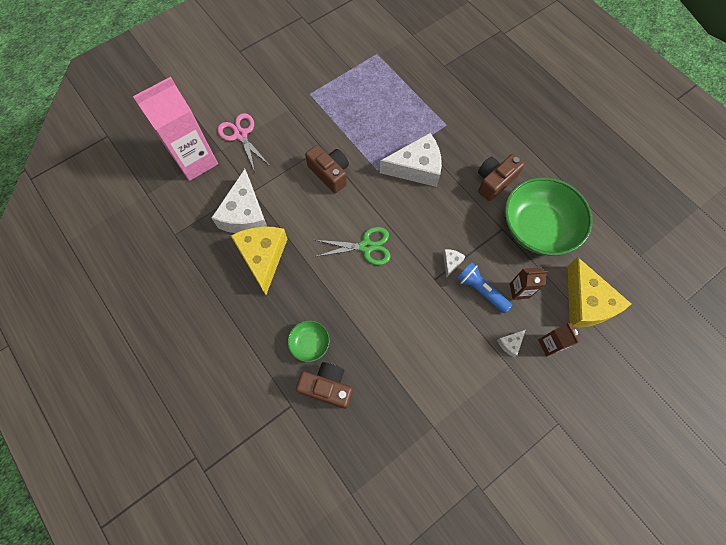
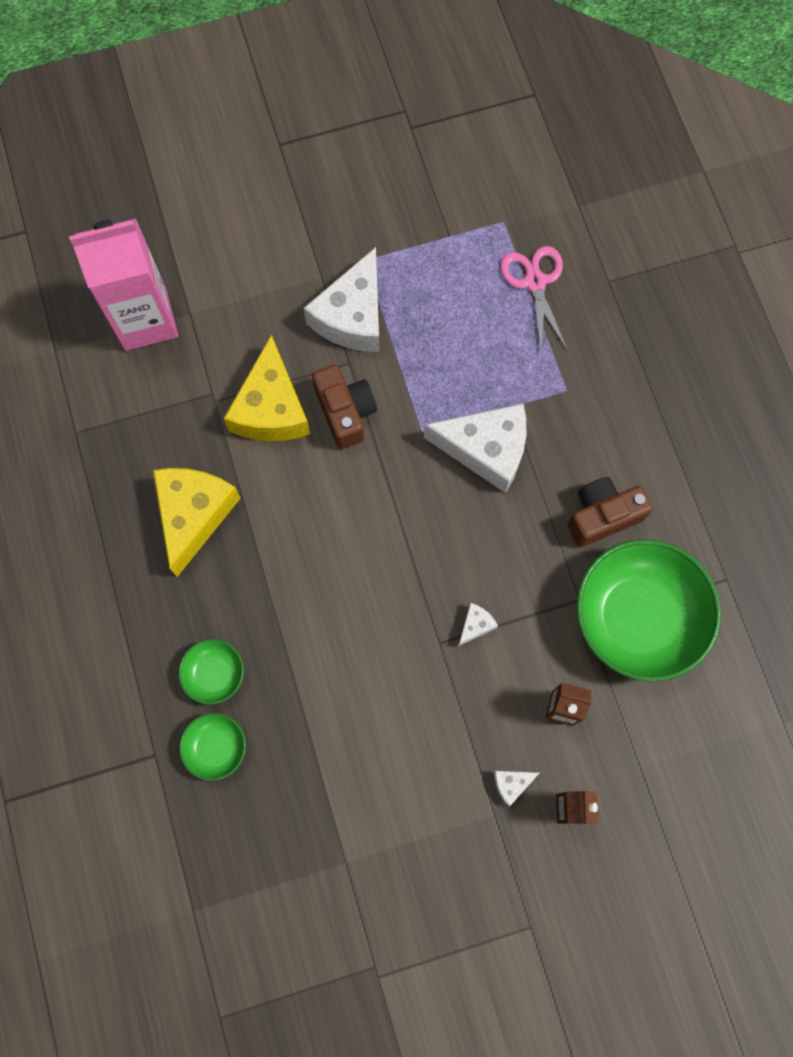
camera: 20 degrees right, 5 degrees up
white cheese [211,169,267,233] -> white cheese moved to [304,247,380,352]
pink scissors [217,113,269,171] -> pink scissors moved to [500,246,567,351]
brown camera [296,362,353,409] -> green bowl [179,713,246,781]
green scissors [315,227,391,265] -> none
blue flashlight [457,262,512,313] -> none
yellow cheese [568,257,631,327] -> yellow cheese moved to [223,335,310,441]

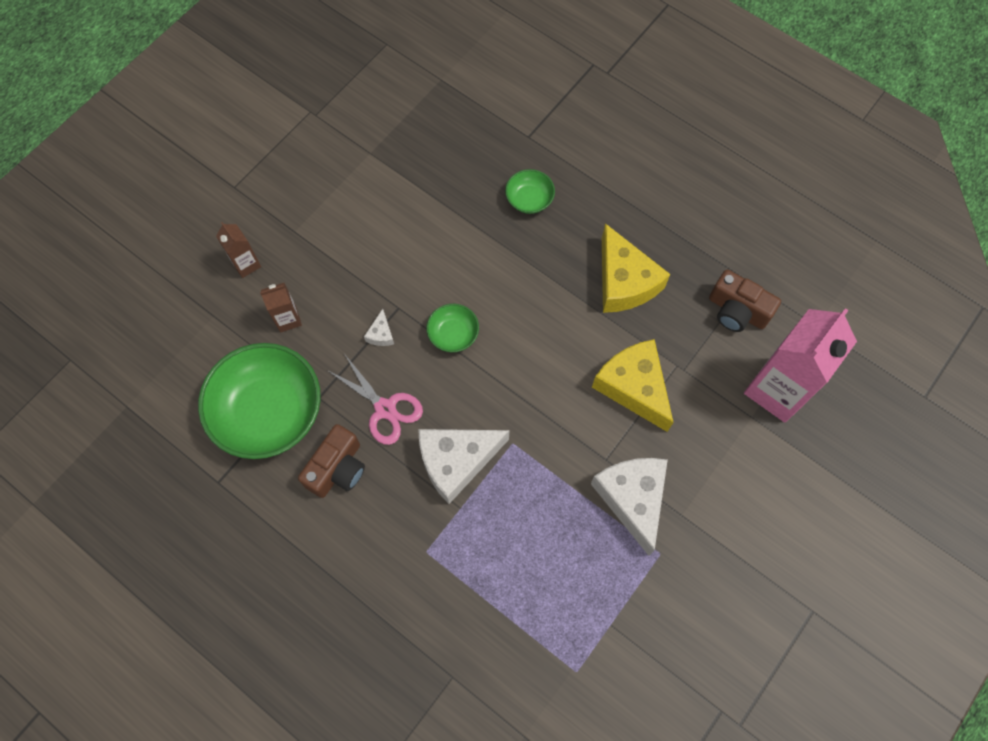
camera: 145 degrees right, 5 degrees down
green bowl [179,713,246,781] -> green bowl moved to [426,304,479,352]
brown camera [312,365,377,449] -> brown camera moved to [709,270,781,332]
white cheese [494,771,539,807] -> none
pink scissors [500,246,567,351] -> pink scissors moved to [327,355,423,445]

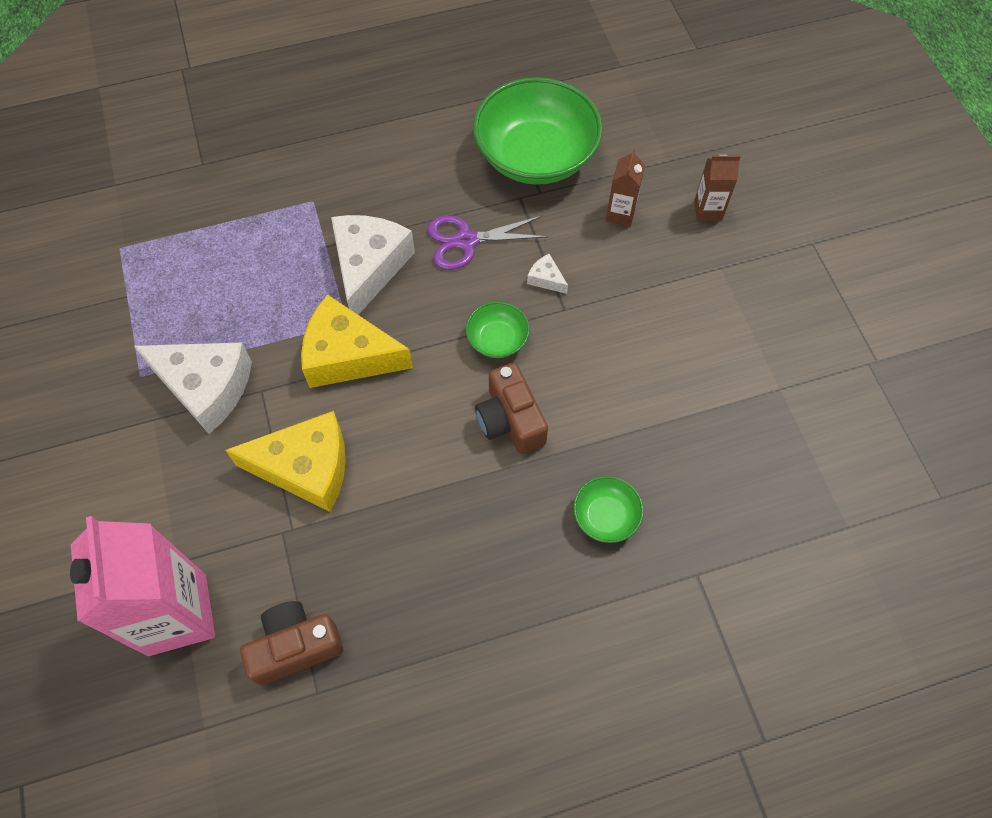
camera: 125 degrees right, 5 degrees down
brown camera [298,424,365,498] -> brown camera moved to [475,362,548,454]
pink scissors [327,355,423,445] -> purple scissors [427,216,548,270]
yellow cheese [602,223,670,313] -> yellow cheese moved to [301,294,413,388]

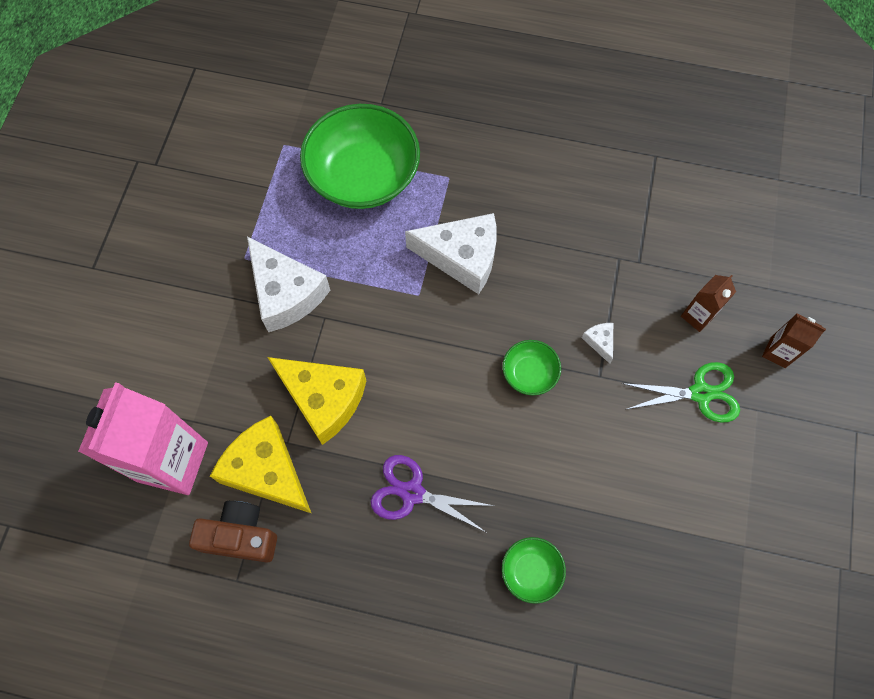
camera: 30 degrees right, 5 degrees up
yellow cheese [301,294,413,388] -> yellow cheese moved to [210,416,311,513]
white cheese [331,215,415,315] -> white cheese turned 60 degrees clockwise [405,213,497,294]
purple scissors [427,216,548,270] -> purple scissors moved to [371,455,494,532]
green bowl [473,77,603,185] -> green bowl moved to [300,104,420,209]
brown camera [475,362,548,454] -> none
none -> green scissors [622,362,740,423]

